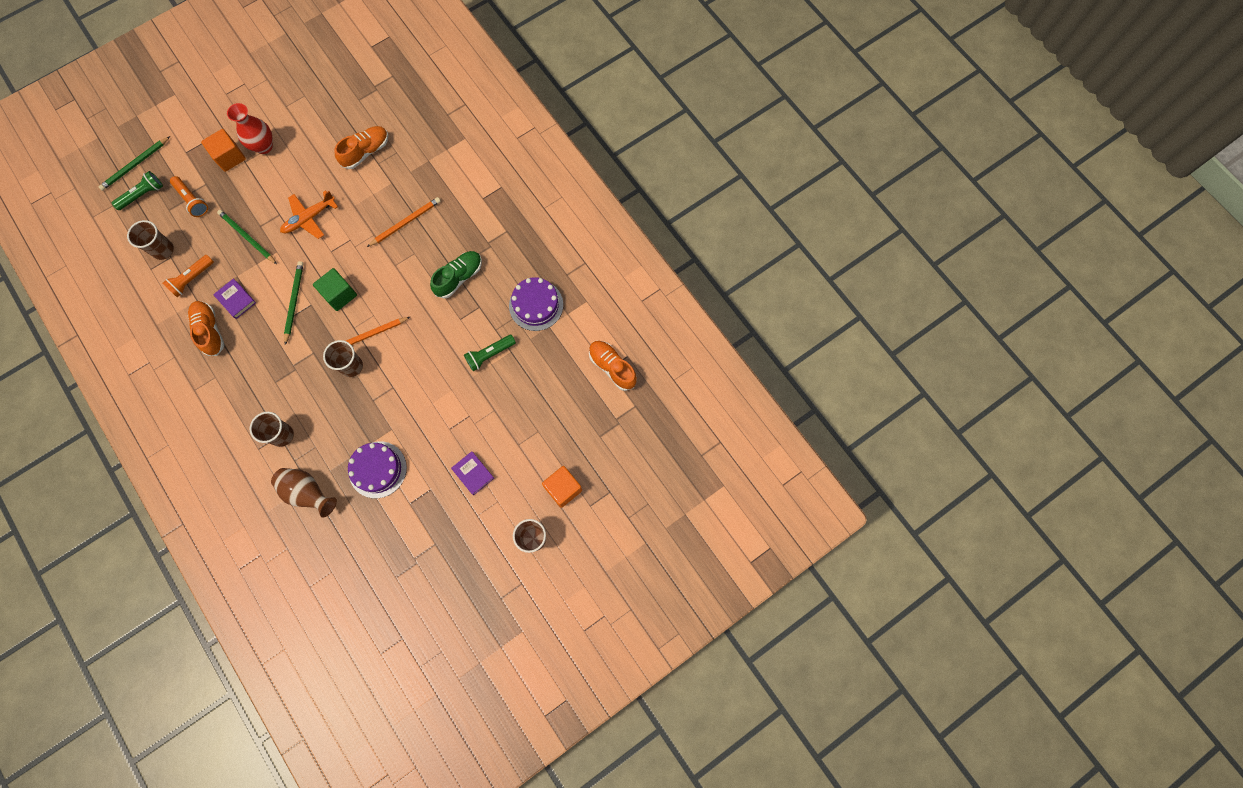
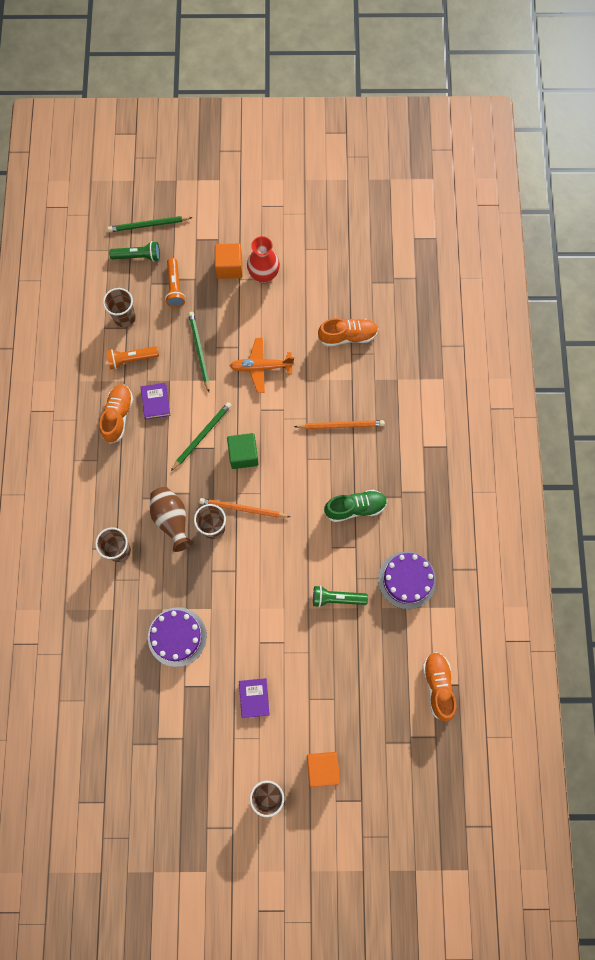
camera: 35 degrees right, 0 degrees up
brown vase [271,468,337,518] -> brown vase moved to [150,487,193,552]

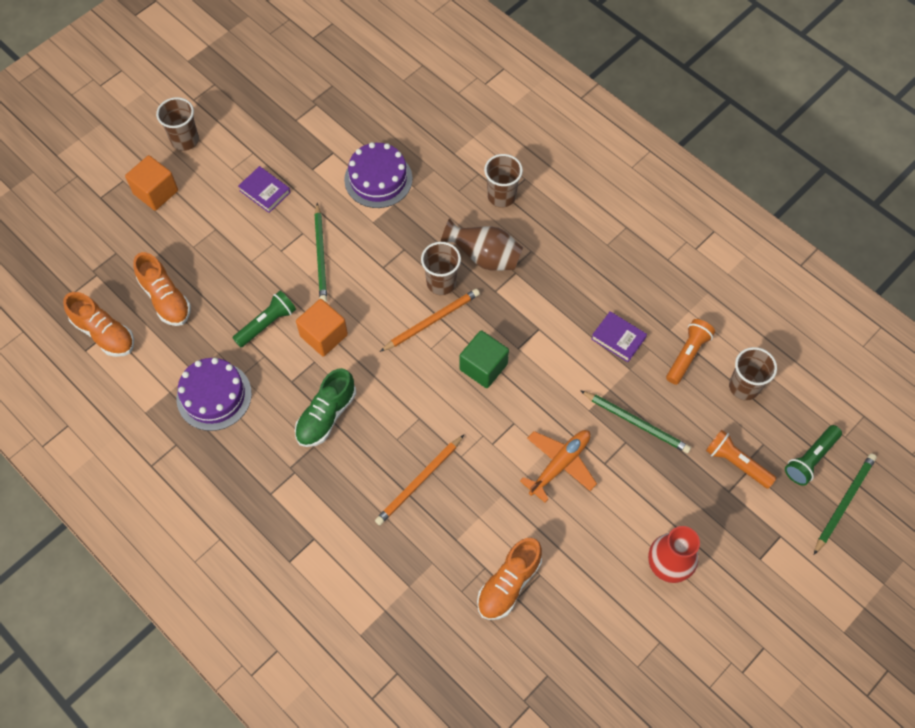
camera: 135 degrees right, 10 degrees down
orange shoe [99,384,133,444] -> orange shoe moved to [133,252,191,326]
green pencil [171,402,232,471] -> green pencil moved to [314,203,327,302]
orange cube [215,243,243,279] -> orange cube moved to [296,299,348,357]

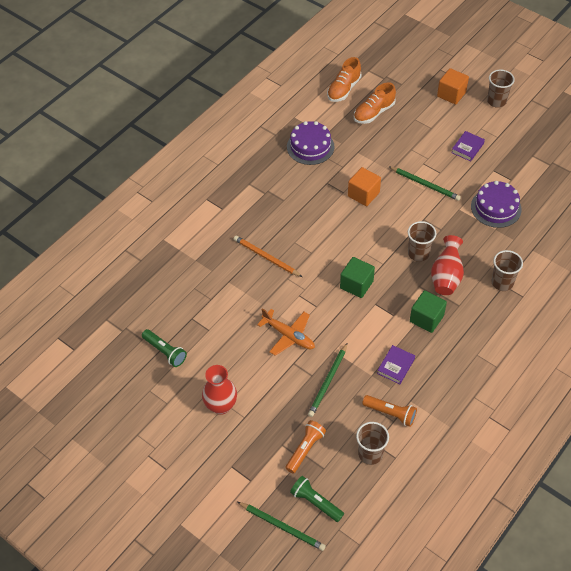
camera: 85 degrees right, 10 degrees down
green flashlight [233,291,296,347] -> green flashlight moved to [142,329,187,367]
green shoe [295,368,356,447] -> none
green pencil [314,203,327,302] -> green pencil turned 135 degrees counterclockwise [388,166,461,201]
orange pencil [380,289,480,352] -> none
brown vase [440,218,523,271] -> red vase [431,235,464,295]
orange shoe [477,538,542,620] -> none
none -> green cube [410,290,447,333]

